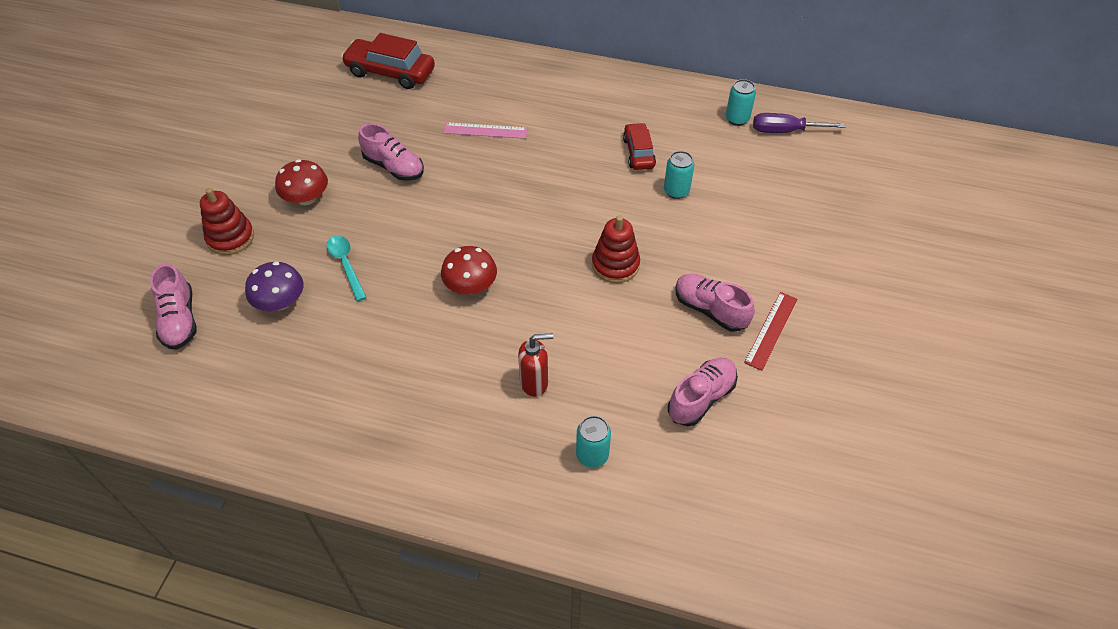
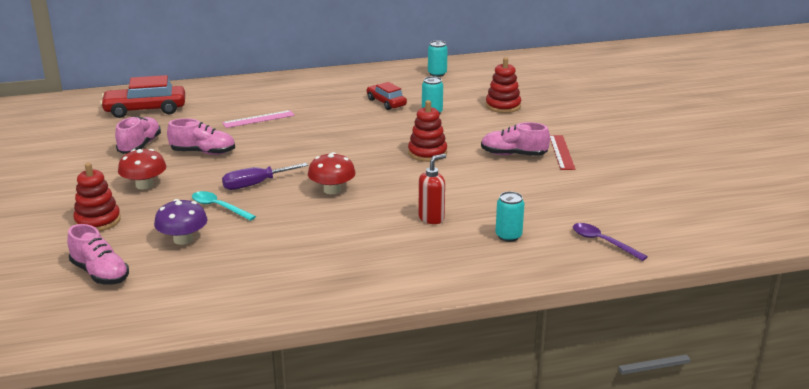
camera: 30 degrees left, 25 degrees down
pink shoe [668,358,738,426] -> pink shoe moved to [115,116,161,154]
purple screwdriver [753,113,845,133] -> purple screwdriver moved to [222,163,308,190]
none -> red stacking toy [486,57,521,113]
none -> purple spoon [573,223,648,261]

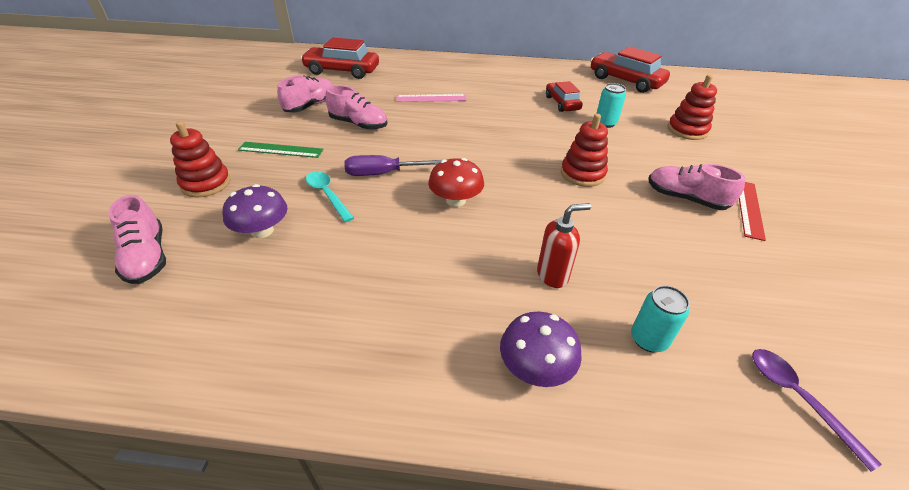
camera: 20 degrees right, 15 degrees up
red mushroom [118,149,166,189] -> green ruler [238,142,323,158]
turquoise can [428,40,448,77] -> red car [590,46,670,93]
none -> purple mushroom [500,312,582,387]

